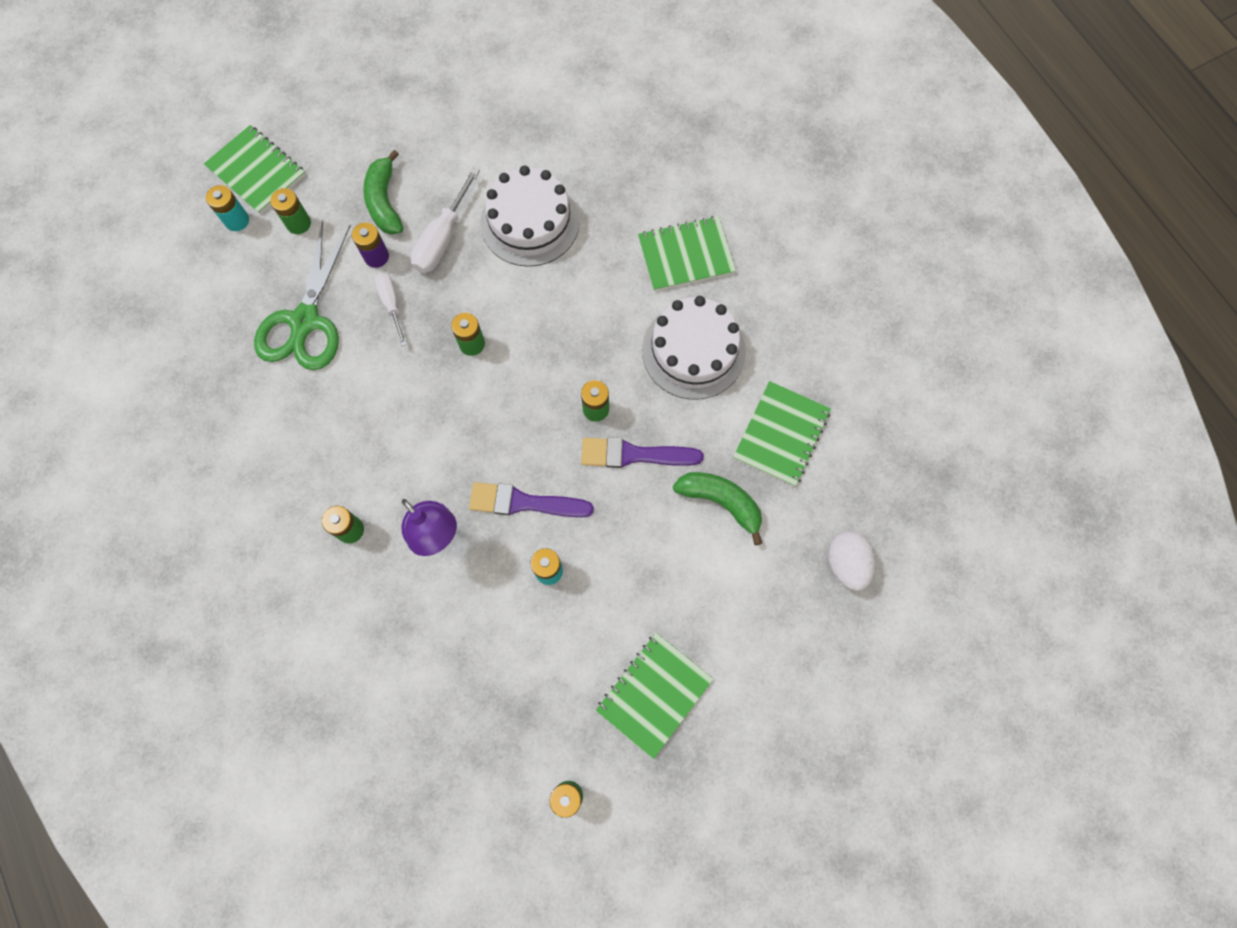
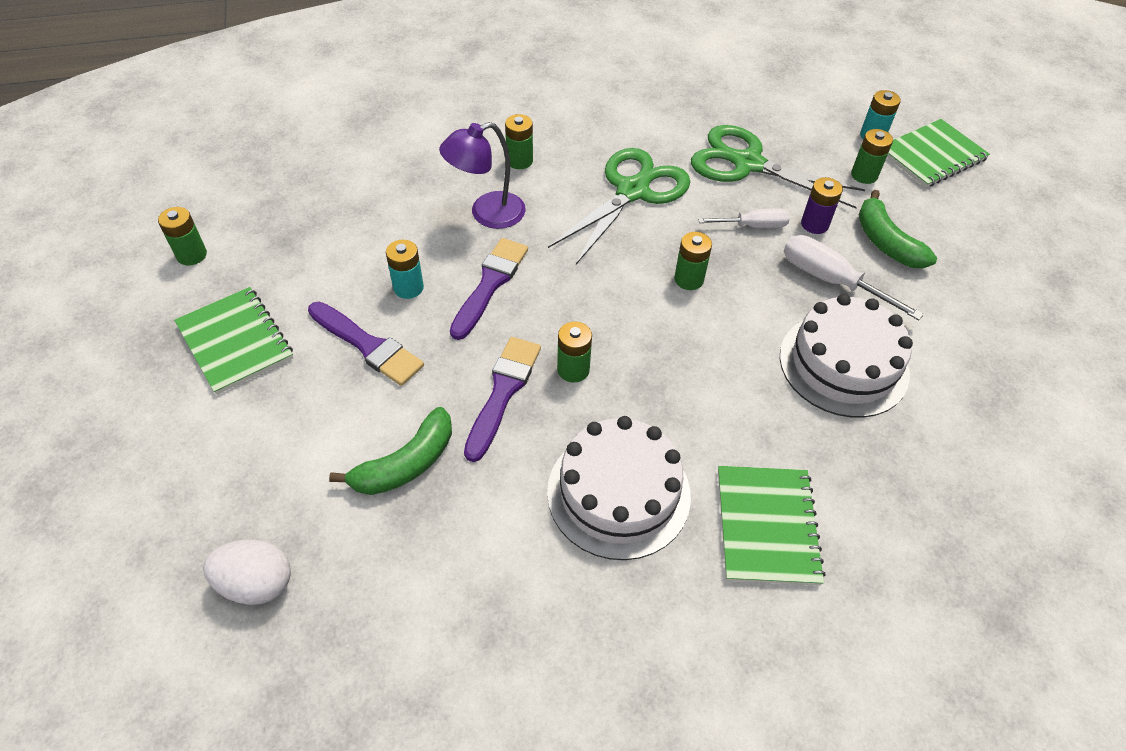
camera: 105 degrees right, 20 degrees down
green banana [363,150,403,235] -> green banana turned 120 degrees counterclockwise [859,190,937,268]
green notebook [733,381,831,487] -> none
none -> purple brush [308,302,424,386]
none -> green scissors [548,148,690,264]

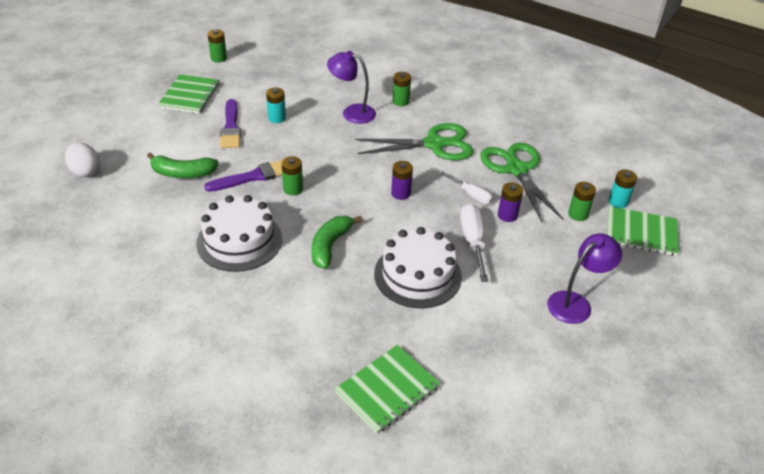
camera: 45 degrees right, 10 degrees down
purple brush [450,238,528,340] -> none
green battery [674,232,712,290] -> purple battery [391,161,413,200]
green notebook [718,466,826,586] -> green notebook moved to [335,345,440,434]
green banana [859,190,937,268] -> green banana moved to [311,216,362,269]
none -> purple lamp [547,233,622,324]

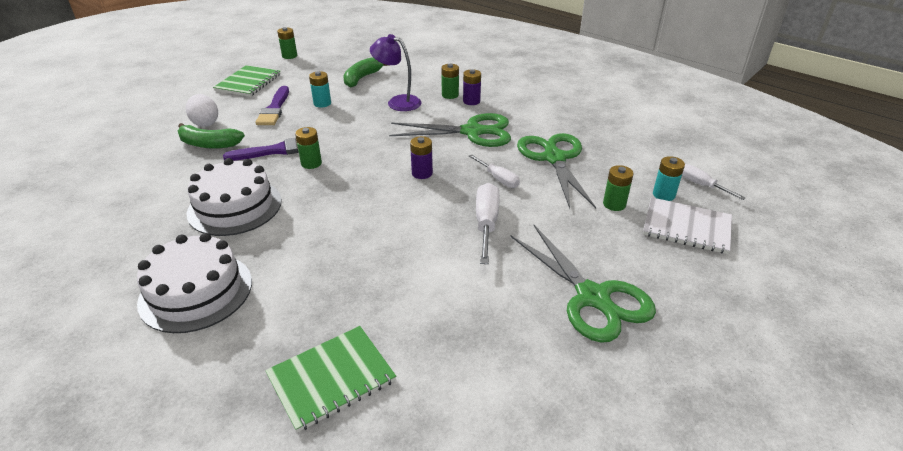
camera: 10 degrees right, 5 degrees down
white egg [65,142,100,177] -> white egg moved to [186,94,218,127]
green banana [311,216,362,269] -> green banana moved to [343,57,389,88]
white cake [374,227,462,308] -> white cake moved to [137,233,252,333]
purple battery [498,182,523,222] -> purple battery moved to [463,69,481,105]
purple lamp [547,233,622,324] -> green scissors [510,225,656,343]
green notebook [607,206,679,256] -> white notebook [643,197,732,254]
none -> white screwdriver [682,164,746,200]

